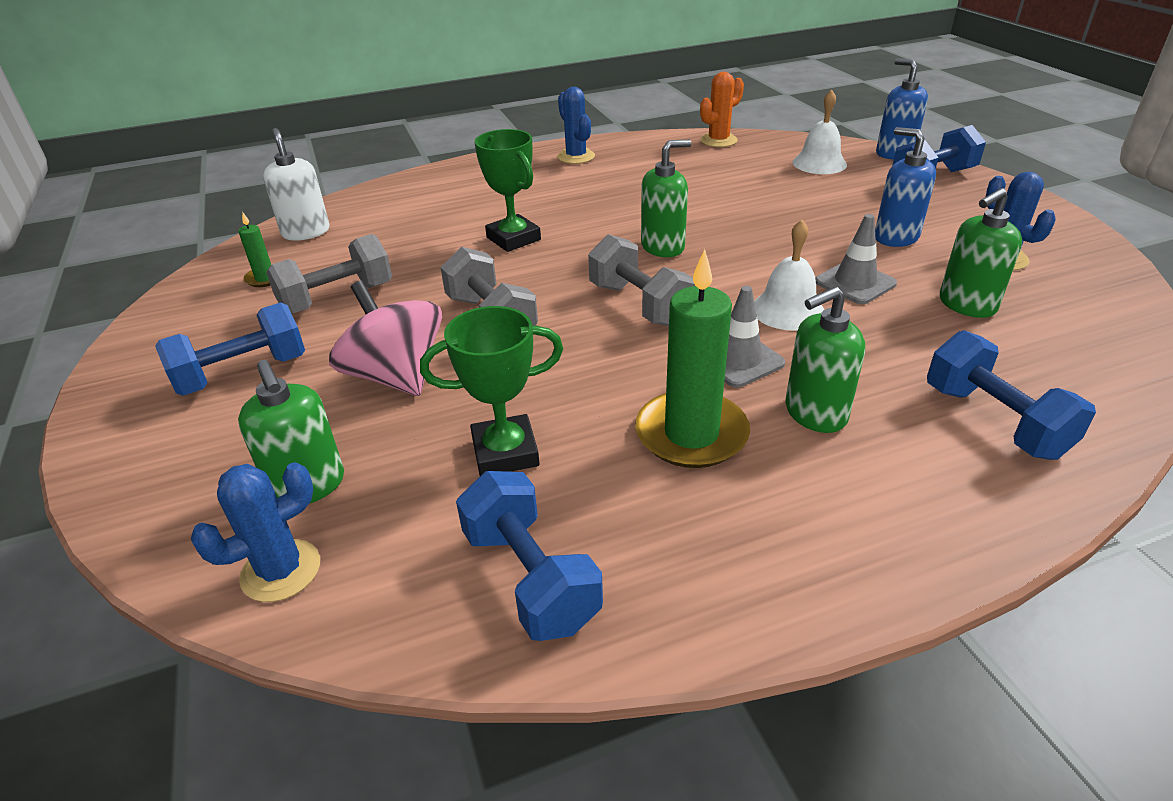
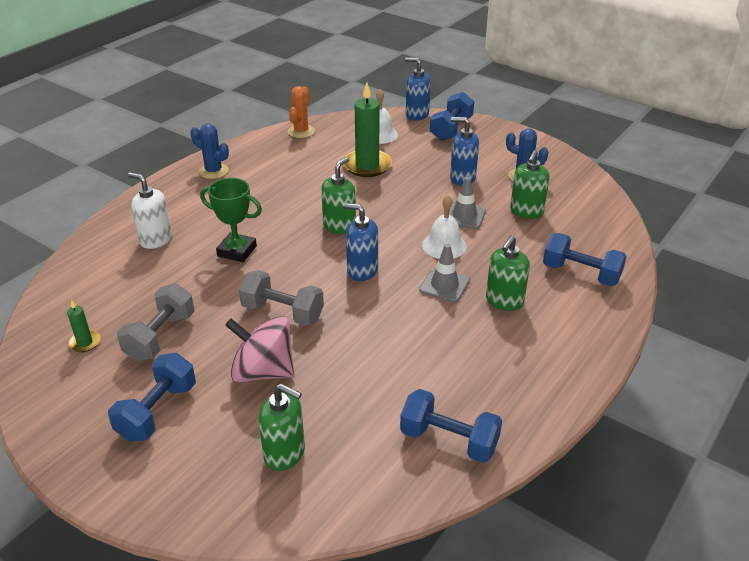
camera: 35 degrees left, 0 degrees up
blue cactus [191,462,320,602] -> none
white soap dispenser [263,128,329,241] -> white soap dispenser moved to [128,172,172,249]
green trophy [420,306,563,476] -> none
grey dumbbell [588,234,695,326] -> blue soap dispenser [343,203,378,281]
green candle [635,249,750,468] -> green candle moved to [343,83,392,177]

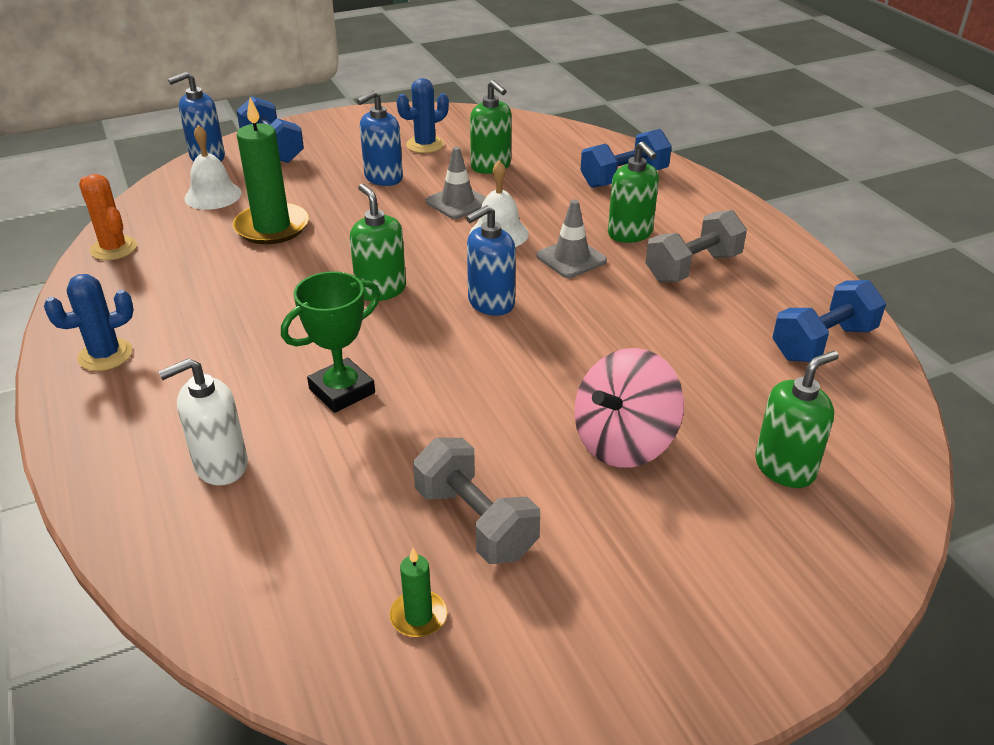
camera: 60 degrees left, 0 degrees up
blue dumbbell [108,353,196,442] -> none
grey dumbbell [239,270,324,326] -> grey dumbbell moved to [645,210,747,283]

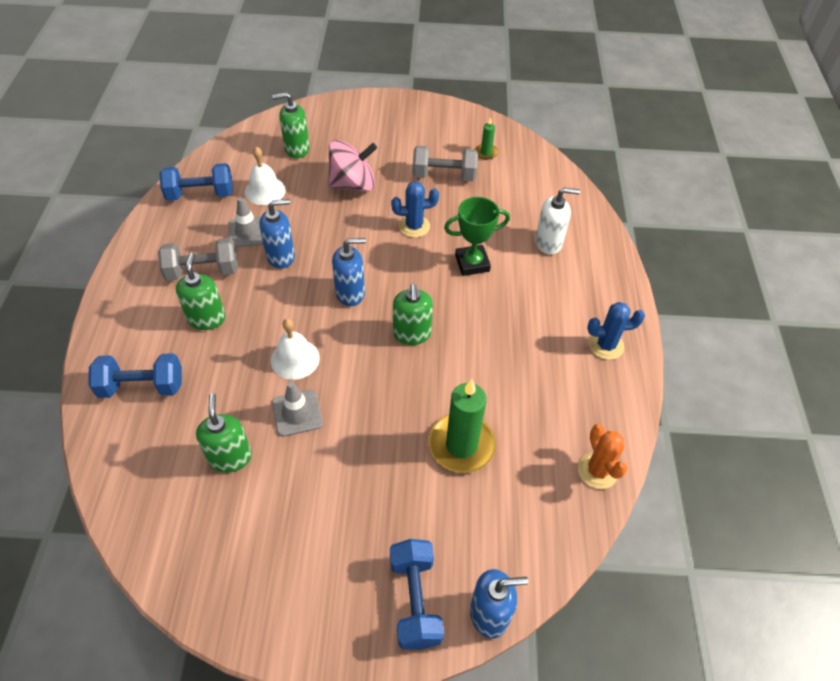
camera: 155 degrees left, 15 degrees up
white bell [185,125,242,210] -> white bell moved to [245,147,286,205]
blue soap dispenser [357,90,403,186] -> blue soap dispenser moved to [259,199,295,269]
blue cactus [397,78,449,153] -> blue cactus moved to [391,181,439,238]
grey dumbbell [413,438,540,564] -> grey dumbbell turned 75 degrees counterclockwise [413,146,478,181]
grey traffic cone [536,200,607,278] -> grey traffic cone moved to [229,197,263,247]

